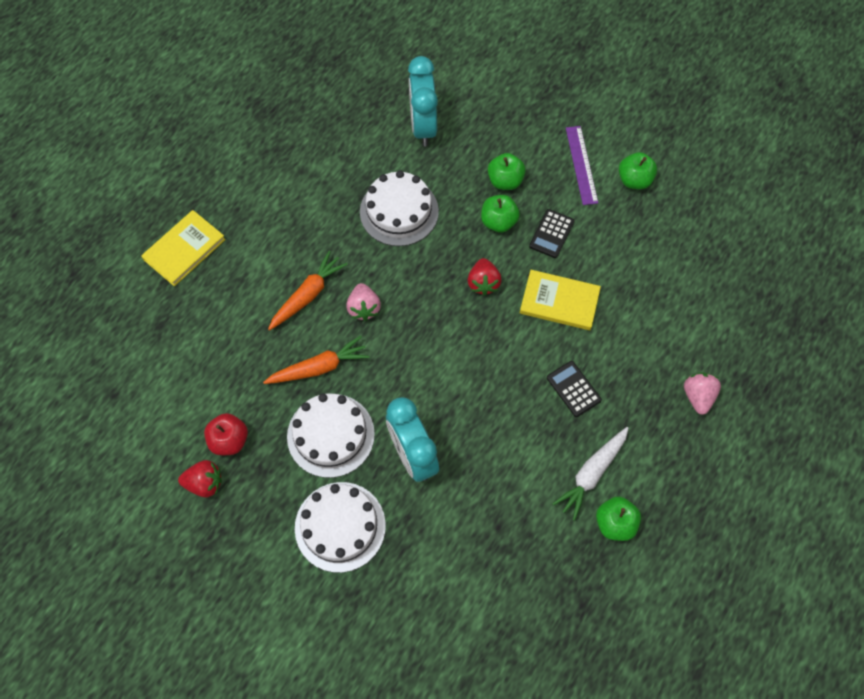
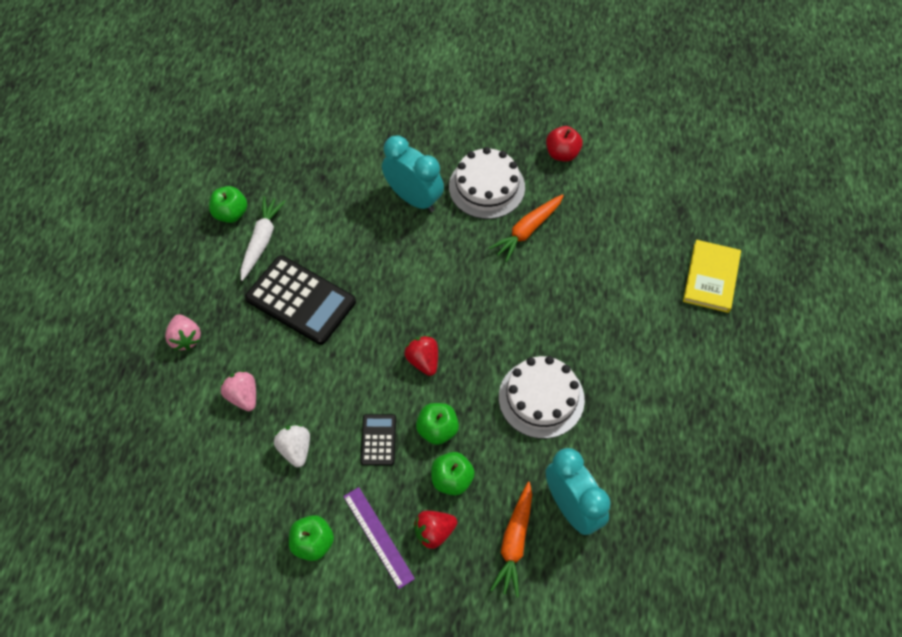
camera: 155 degrees right, 5 degrees down
red strawberry [178,460,222,498] -> red strawberry moved to [414,510,457,549]
orange carrot [268,251,348,330] -> orange carrot moved to [490,482,532,597]
white cake [295,482,386,573] -> none
pink strawberry [346,283,381,321] -> pink strawberry moved to [221,371,256,411]
yellow book [520,270,601,330] -> none
black calculator [547,361,602,417] -> black calculator [245,255,356,345], size x1.97
none -> white strawberry [274,425,310,467]

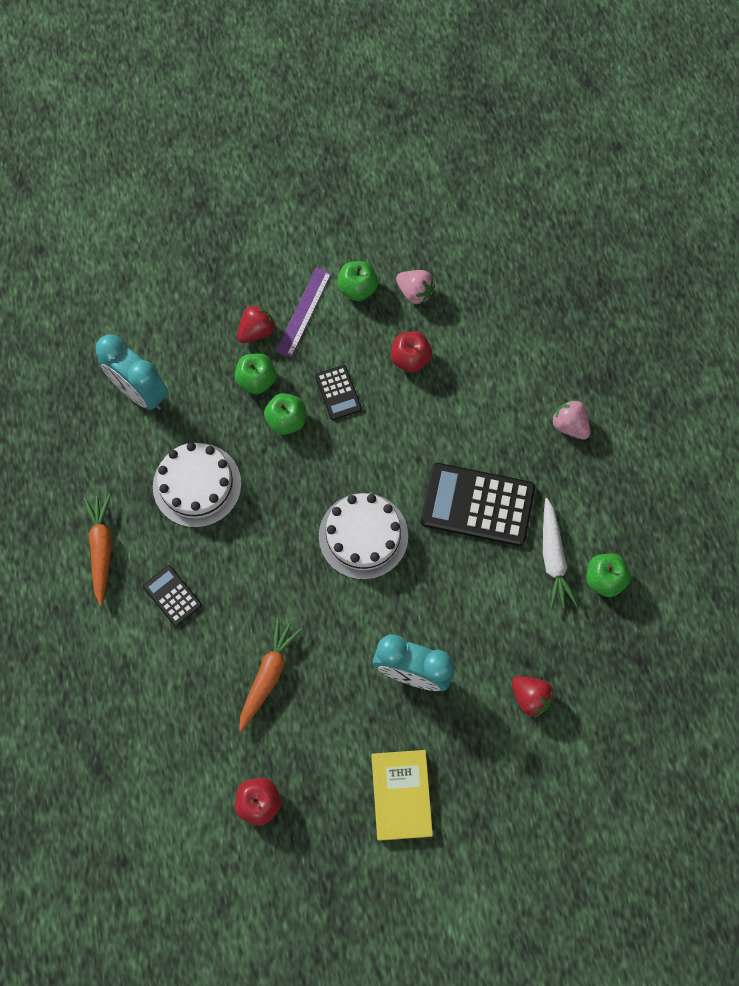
camera: 160 degrees right, 10 degrees up
pink strawberry [221,371,256,411] -> pink strawberry moved to [396,270,435,305]
white strawberry [274,425,310,467] -> red apple [391,332,432,372]
purple ruler [343,487,415,589] -> purple ruler turned 75 degrees clockwise [276,267,332,358]
red strawberry [404,335,438,376] -> red strawberry moved to [512,676,554,718]
white cake [449,147,525,219] -> white cake moved to [319,493,408,580]
orange carrot [490,482,532,597] -> orange carrot moved to [83,494,112,606]
yellow book [683,240,741,313] -> yellow book moved to [371,750,433,841]
none -> black calculator [143,565,202,626]

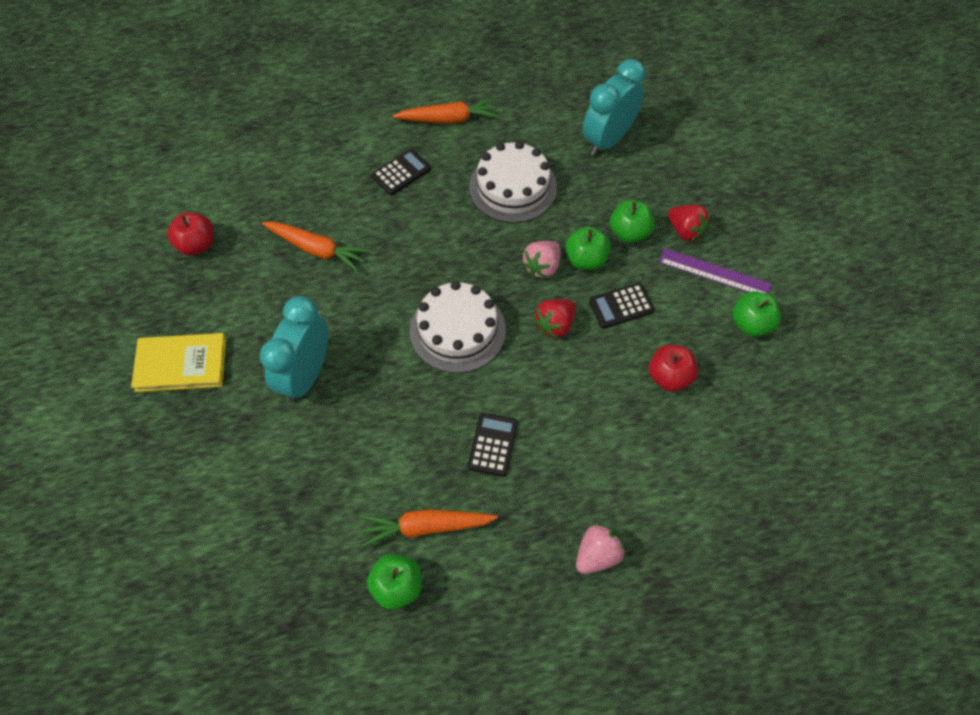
camera: 90 degrees right, 10 degrees down
pink strawberry [396,270,435,305] -> pink strawberry moved to [522,241,561,278]
black calculator [421,463,535,546] -> black calculator [468,413,518,477], size x0.51
red strawberry [512,676,554,718] -> red strawberry moved to [534,299,576,338]
white carrot [543,498,578,609] -> orange carrot [360,509,498,547]

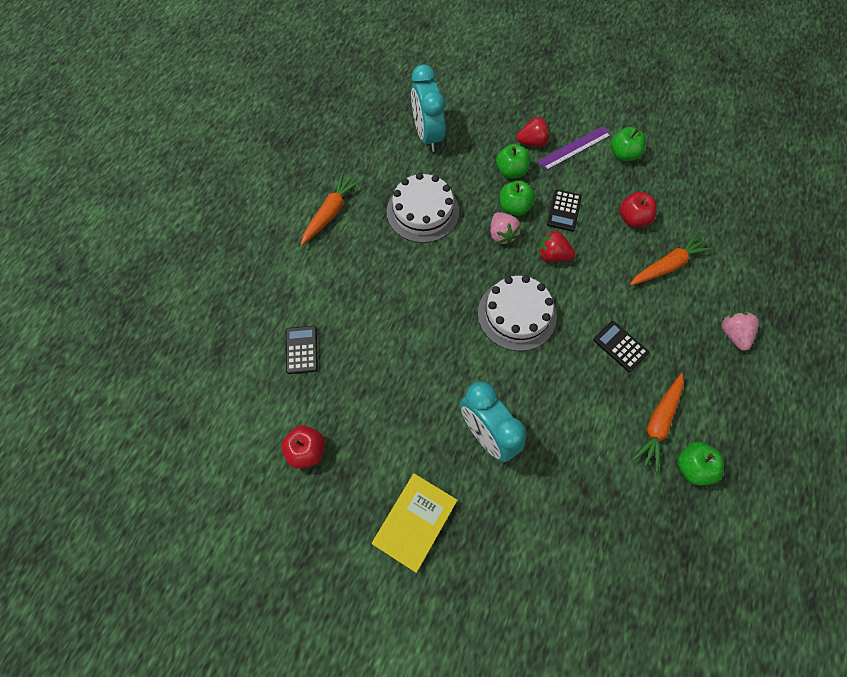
camera: 55 degrees left, 5 degrees up
orange carrot [262,222,370,272] -> orange carrot moved to [630,233,713,285]
black calculator [372,149,431,195] -> black calculator moved to [286,326,318,374]
red strawberry [534,299,576,338] -> red strawberry turned 120 degrees clockwise [539,231,575,262]

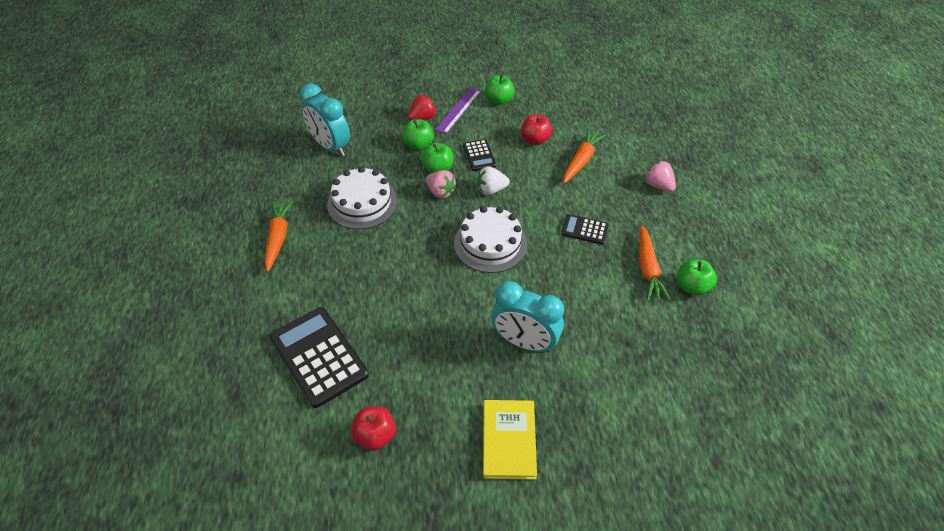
camera: 30 degrees left, 15 degrees down
black calculator [286,326,318,374] -> black calculator [270,307,369,408], size x1.97
red strawberry [539,231,575,262] -> white strawberry [477,166,510,195]

